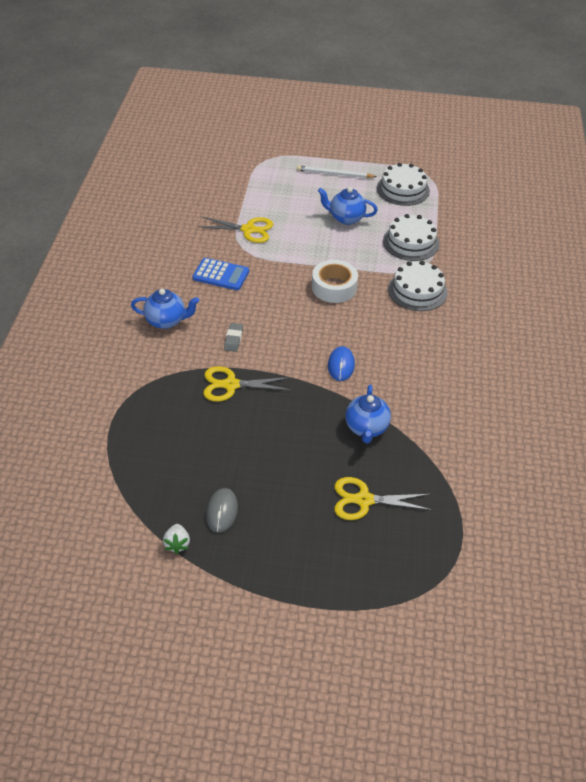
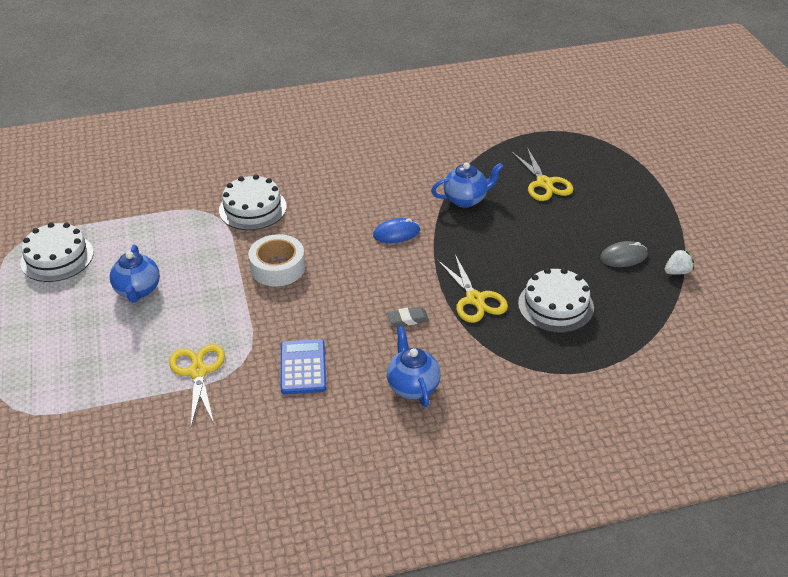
camera: 110 degrees left, 5 degrees down
white pencil [297,165,377,178] -> none
white cake [383,214,439,261] -> white cake moved to [518,268,594,333]

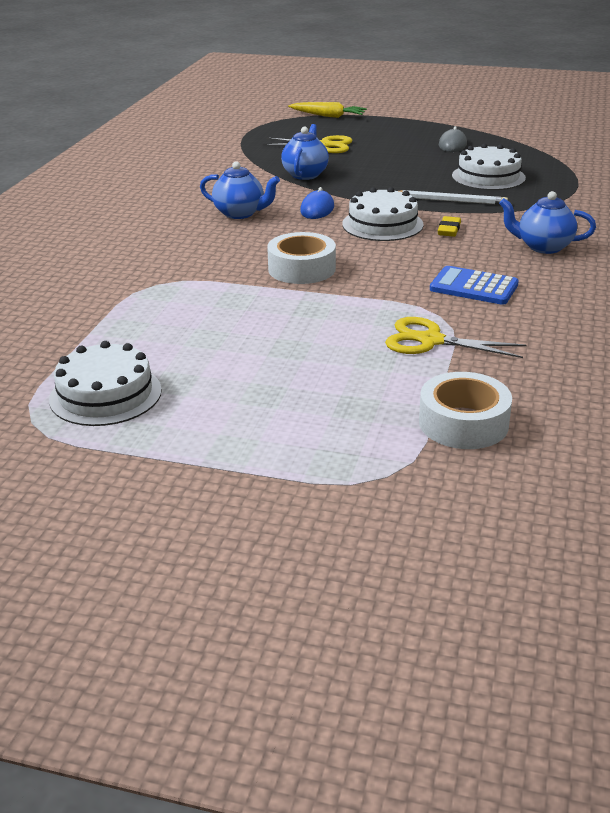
camera: 60 degrees left, 10 degrees down
blue teapot [110,245,160,303] -> blue teapot moved to [200,161,280,219]
white cake [219,175,287,230] -> white cake moved to [342,187,424,241]
grey eraser [387,307,429,327] -> yellow eraser [438,216,461,237]
yellow scissors [437,254,508,323] -> white pencil [399,190,508,205]
white strawberry [664,249,694,275] -> none
none -> yellow carrot [288,102,367,118]
none -> white tape [419,372,512,449]

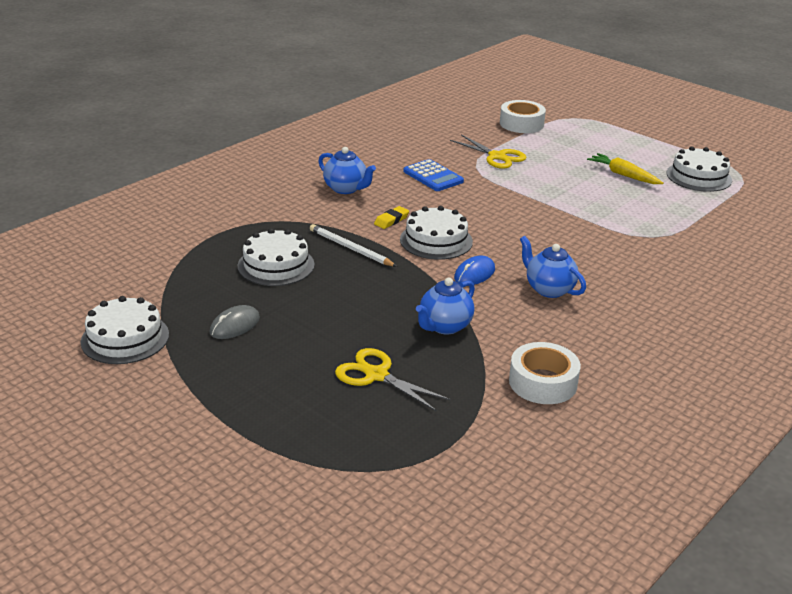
camera: 155 degrees left, 0 degrees up
white tape [267,232,336,284] -> white tape moved to [509,342,581,404]
yellow carrot [288,102,367,118] -> yellow carrot moved to [587,153,664,184]
none -> white cake [80,296,169,364]

